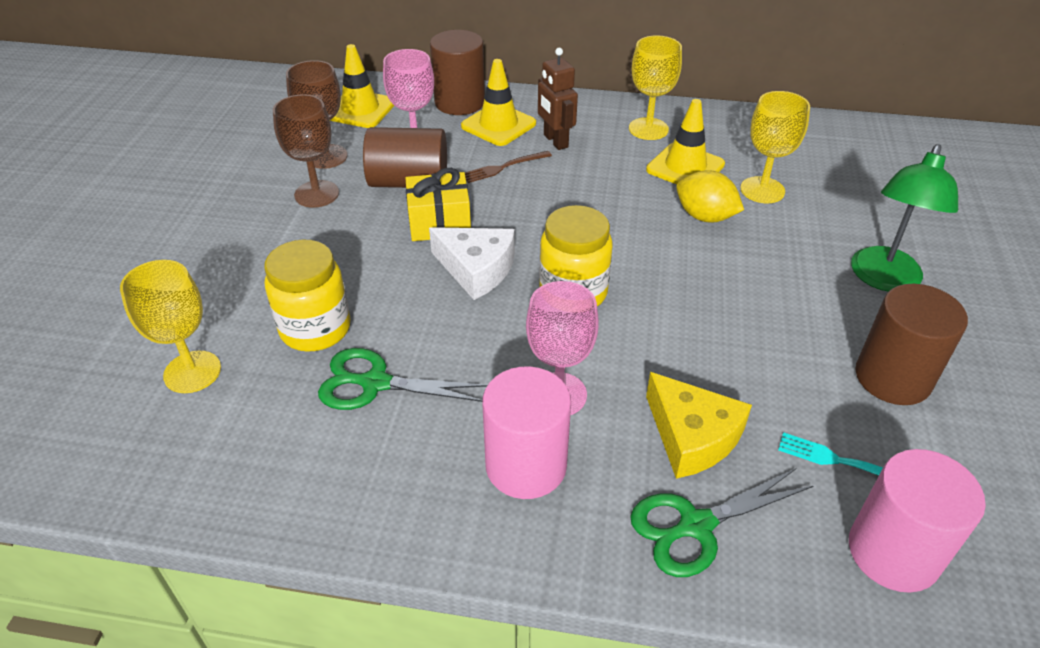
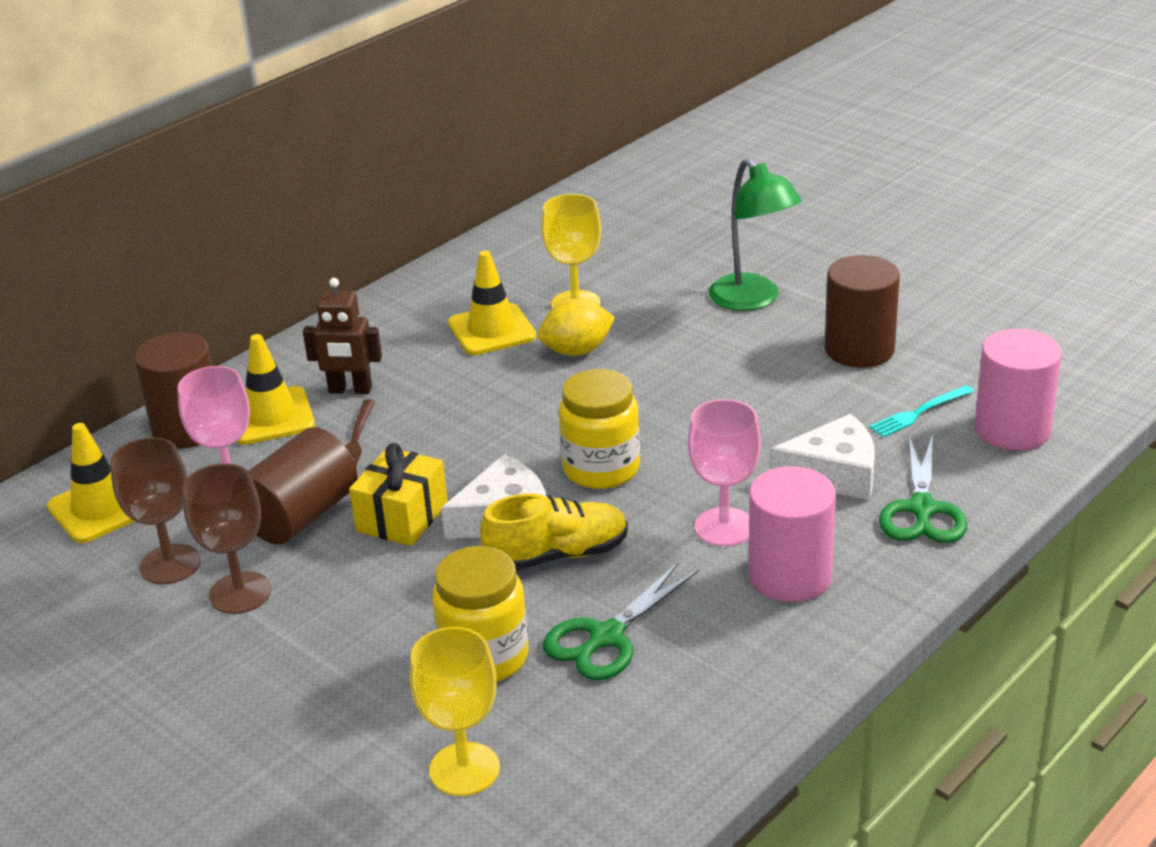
camera: 55 degrees left, 10 degrees down
yellow goblet [629,35,682,140] -> none
yellow cheese [646,372,752,479] -> white cheese [770,414,875,500]
none -> yellow shoe [480,493,628,570]

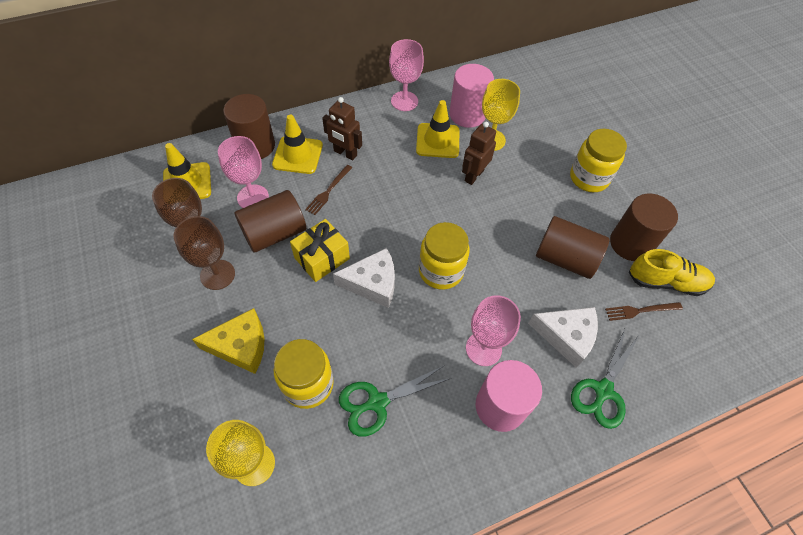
camera: 20 degrees right, 25 degrees up
yellow shoe [480,493,628,570] -> yellow shoe moved to [629,249,715,296]
yellow lemon [538,299,615,356] -> brown robot [462,122,496,185]
green lamp [709,158,802,311] -> yellow jar [570,129,627,192]
turquoise fork [869,385,974,437] -> brown fork [605,302,683,321]
pink cylinder [975,329,1062,450] -> pink cylinder moved to [449,64,494,128]
none -> yellow cheese [192,308,265,374]
none -> pink goblet [389,39,424,111]
none -> brown cylinder [536,216,610,279]

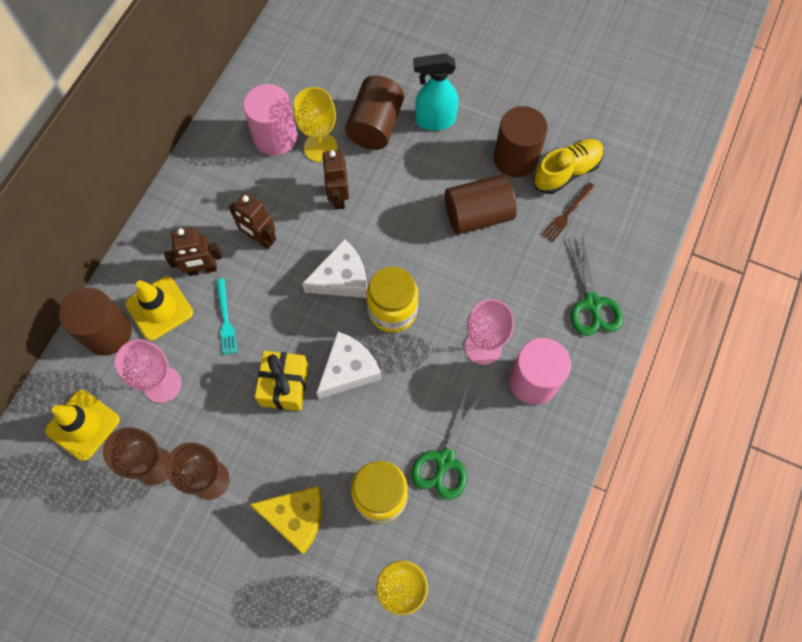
camera: 40 degrees left, 10 degrees up
yellow cheese [192,308,265,374] -> yellow cheese turned 60 degrees clockwise [249,486,323,554]
brown cylinder [234,190,306,253] -> brown cylinder moved to [345,75,404,150]
brown fork [305,165,353,215] -> turquoise fork [216,278,238,355]
pink goblet [389,39,424,111] -> none
yellow traffic cone [416,100,459,158] -> none
white cheese [528,307,598,368] -> white cheese moved to [302,239,367,298]
yellow jar [570,129,627,192] -> turquoise spray bottle [413,53,459,130]
none -> brown robot [229,193,276,249]

